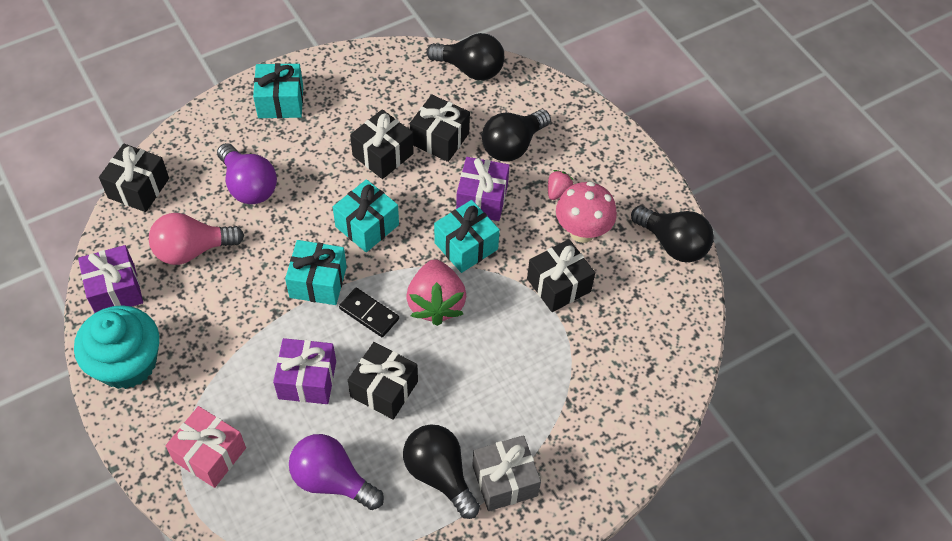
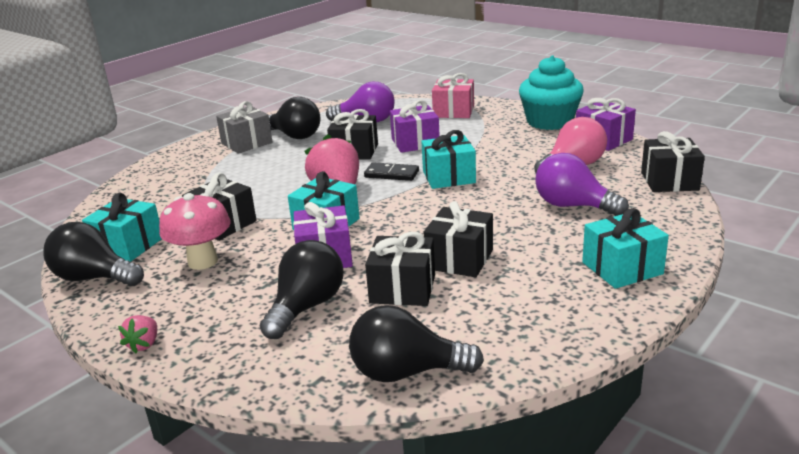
camera: 165 degrees right, 30 degrees down
turquoise gift [333,179,399,252] -> turquoise gift moved to [82,193,162,262]
pink strawberry [548,170,574,200] -> pink strawberry moved to [118,315,157,353]

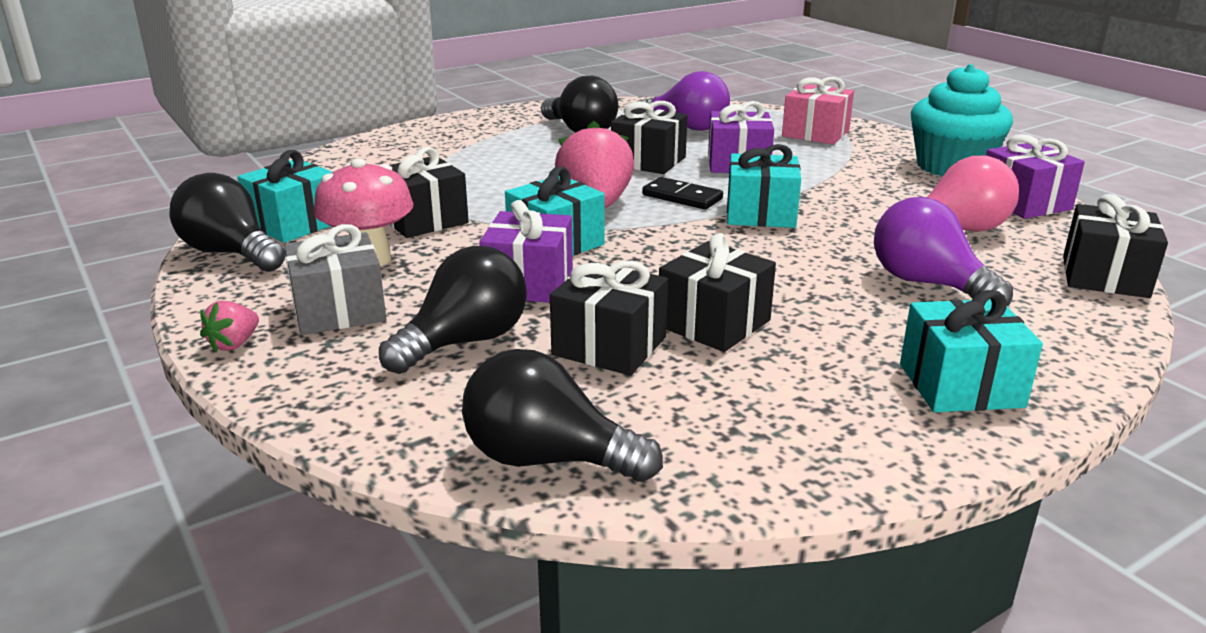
camera: 15 degrees right, 0 degrees up
grey gift [216,101,273,154] -> grey gift moved to [284,224,386,335]

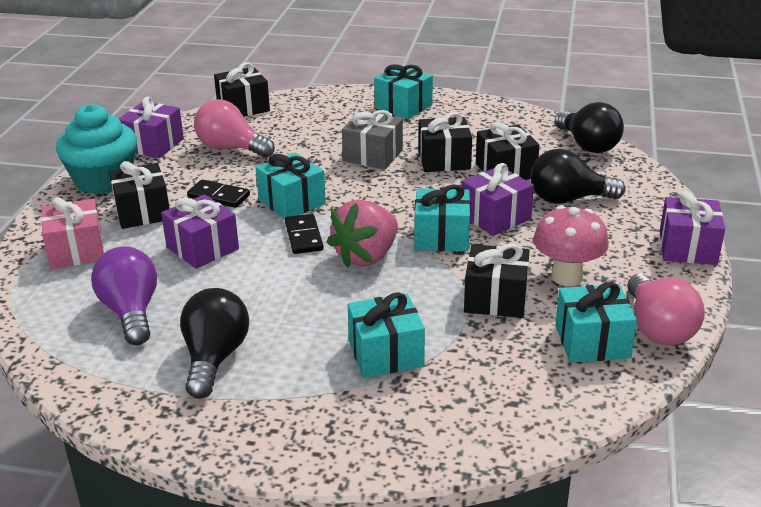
camera: 135 degrees left, 5 degrees up
black light bulb [169,173,286,272] -> pink light bulb [627,274,705,345]
pink strawberry [200,301,259,352] -> purple gift [660,192,725,265]
grey gift [284,224,386,335] -> grey gift moved to [342,110,403,170]
black gift [611,101,688,174] -> black gift moved to [109,161,170,229]
purple light bulb [874,197,1013,306] -> none
none -> black domino [187,179,250,208]
none -> turquoise gift [348,292,425,378]

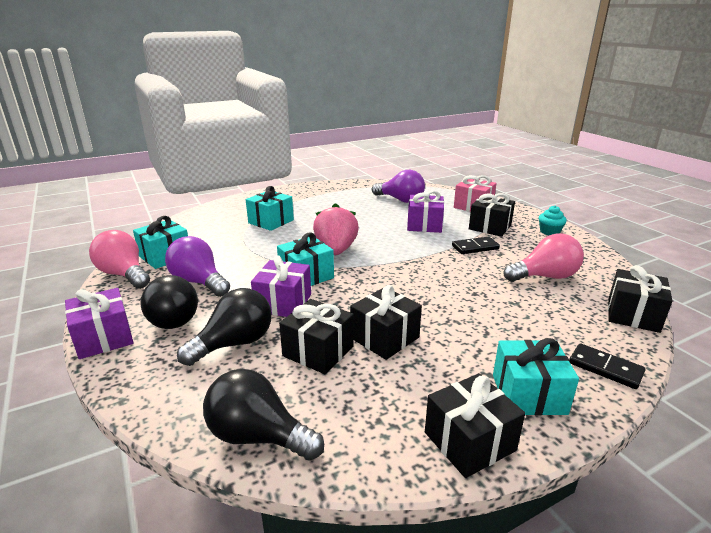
camera: 140 degrees right, 5 degrees down
turquoise cupcake [56,104,137,194] -> turquoise cupcake [539,206,567,235], size x0.47
purple gift [119,96,184,158] -> none
black light bulb [180,288,249,399] -> black light bulb moved to [140,275,198,329]
turquoise gift [256,152,326,219] -> none
black domino [285,214,324,254] -> black domino moved to [569,343,645,389]
grey gift [342,110,403,170] -> none
black gift [464,243,530,318] -> black gift moved to [425,373,525,478]
pink mushroom [533,205,609,286] -> purple light bulb [165,236,230,297]

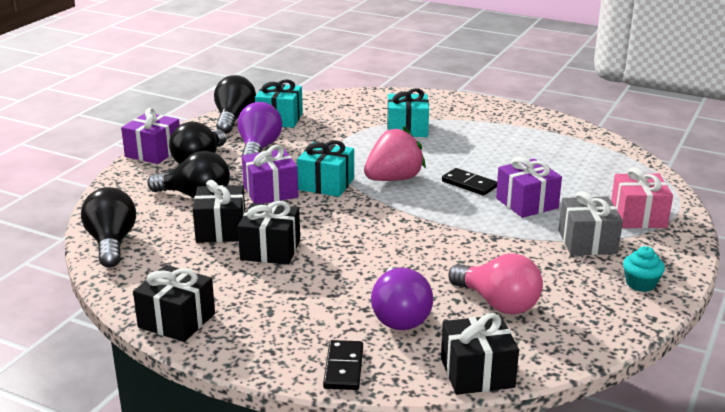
camera: 55 degrees right, 0 degrees up
pink light bulb [89,230,150,289] -> black light bulb [214,75,256,134]
purple light bulb [372,170,425,203] -> purple light bulb moved to [371,267,433,330]
black domino [452,236,500,254] -> black domino moved to [442,168,497,196]
black gift [469,193,515,237] -> grey gift [559,191,623,256]
turquoise gift [493,338,579,416] -> none

